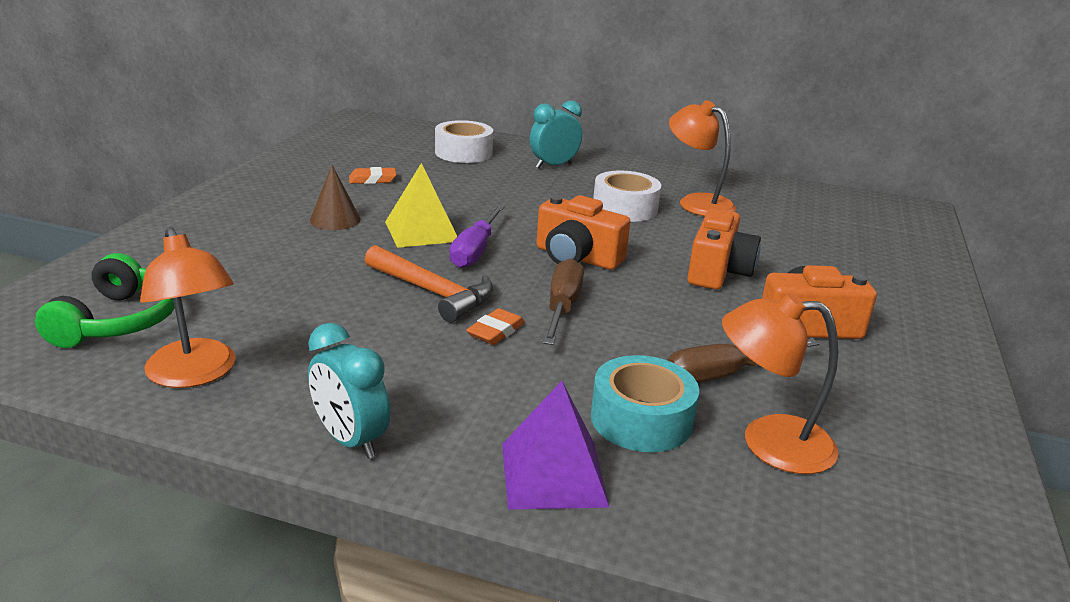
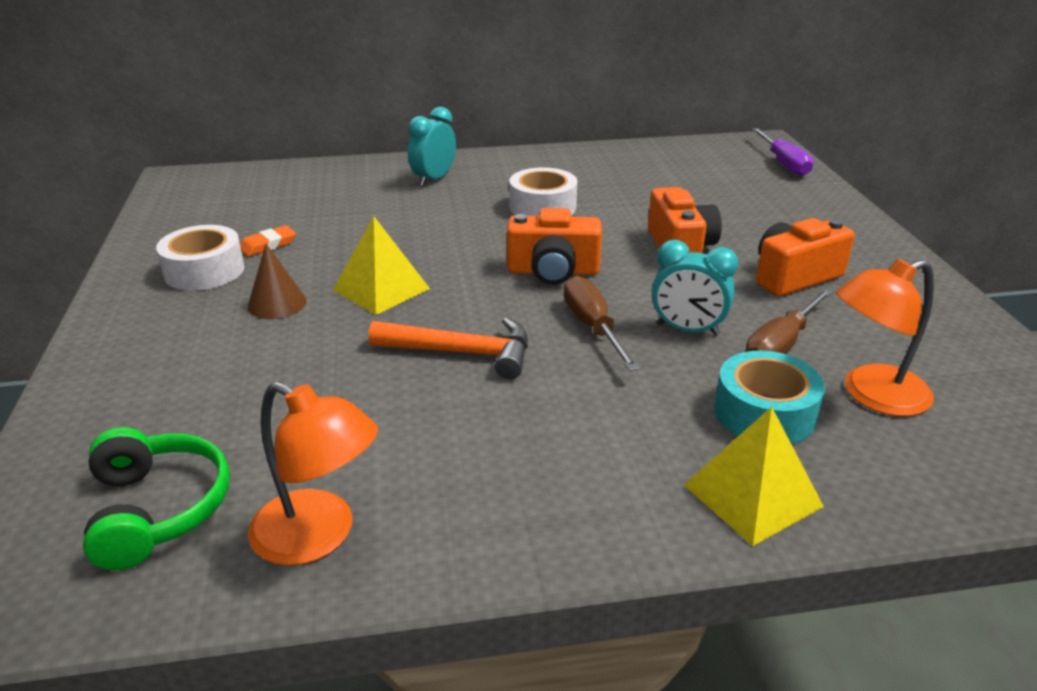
camera: 25 degrees left, 5 degrees up
turquoise clock [308,323,390,459] -> turquoise clock moved to [652,240,738,336]
white tape [435,120,493,163] -> white tape moved to [156,225,244,291]
purple screwdriver [449,205,505,268] -> purple screwdriver moved to [752,128,814,176]
orange eraser [466,308,525,345] -> none
purple pyramid [502,381,610,510] -> yellow pyramid [684,407,824,546]
orange lamp [669,100,736,216] -> none

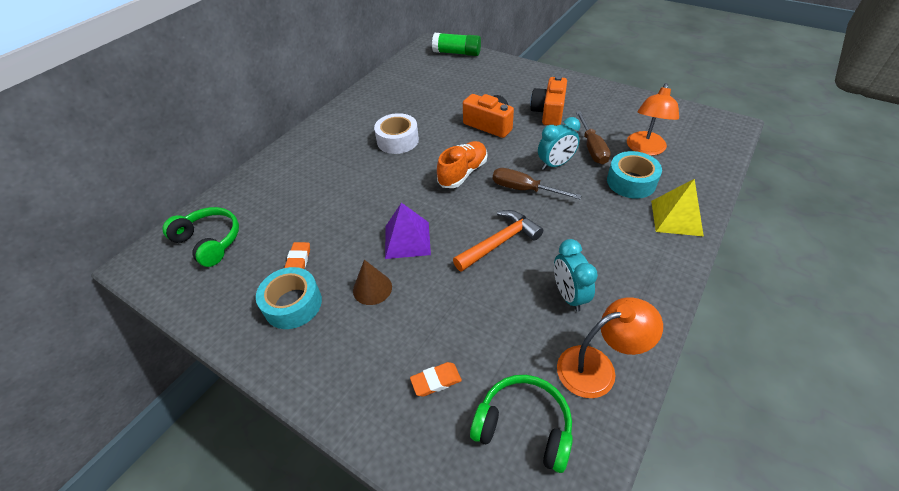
camera: 45 degrees left, 15 degrees up
white tape [156,225,244,291] -> turquoise tape [256,267,322,329]
yellow pyramid [333,216,430,315] -> purple pyramid [385,203,431,259]
turquoise clock [408,107,456,186] -> turquoise clock moved to [554,239,598,312]
orange camera [507,208,602,285] -> orange shoe [437,141,487,188]
purple screwdriver [752,128,814,176] -> green glue stick [432,33,481,56]
none -> green headphones [162,207,239,267]
none -> orange eraser [410,362,462,396]

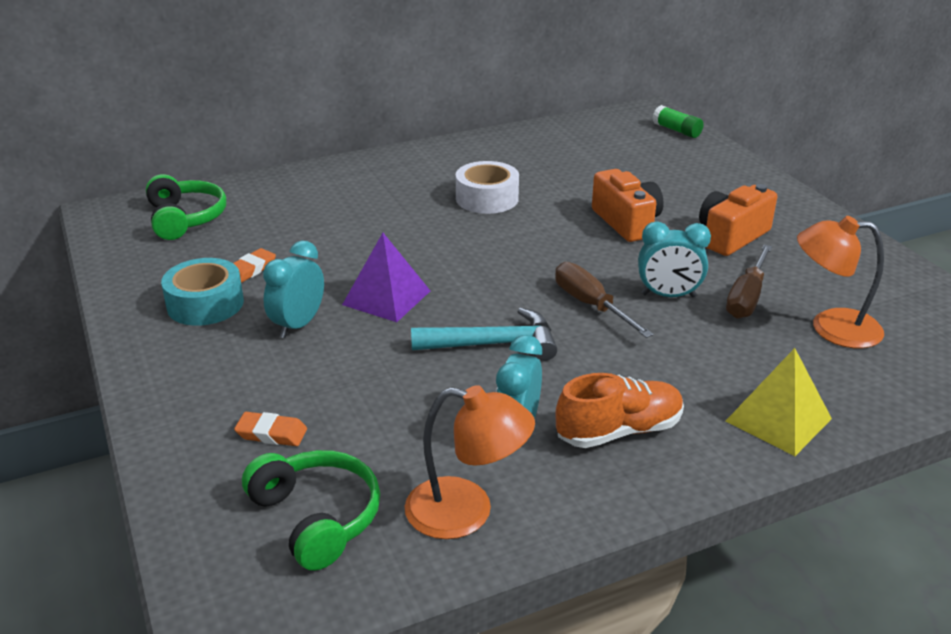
camera: 30 degrees right, 15 degrees down
brown cone [353,260,392,305] -> turquoise clock [263,240,324,338]
green glue stick [432,33,481,56] -> green glue stick [653,105,704,138], size x0.66
orange shoe [437,141,487,188] -> orange shoe moved to [555,373,684,448]
orange hammer [453,210,543,272] -> turquoise hammer [411,307,557,361]
turquoise tape [607,151,662,199] -> none
orange lamp [627,83,679,156] -> orange lamp turned 45 degrees clockwise [797,216,884,348]

